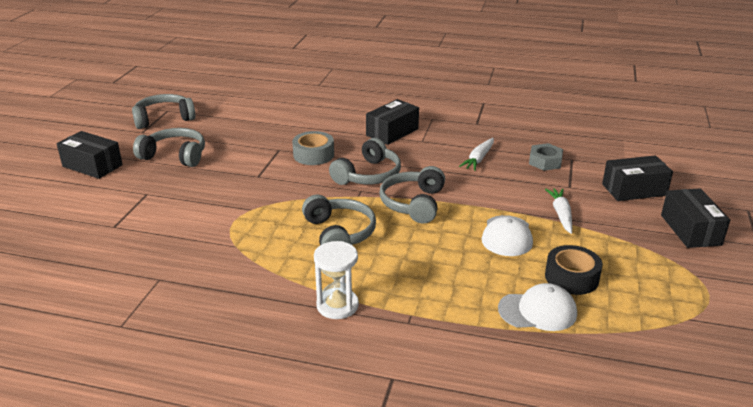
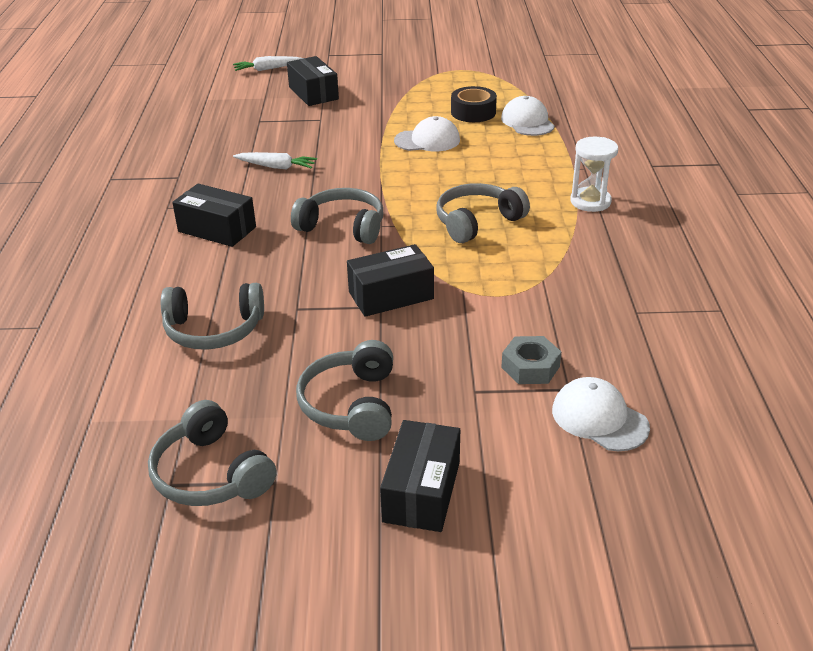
camera: 105 degrees left, 5 degrees up
grey tape [292,131,334,165] -> none
grey headphones [379,166,445,224] -> grey headphones moved to [161,283,264,350]
grey nut [529,143,563,171] -> grey nut moved to [501,336,561,384]
white carrot [545,188,572,234] -> white carrot moved to [233,56,302,71]
black box [661,188,730,248] -> black box moved to [347,244,434,317]
none -> white cap [552,377,650,451]

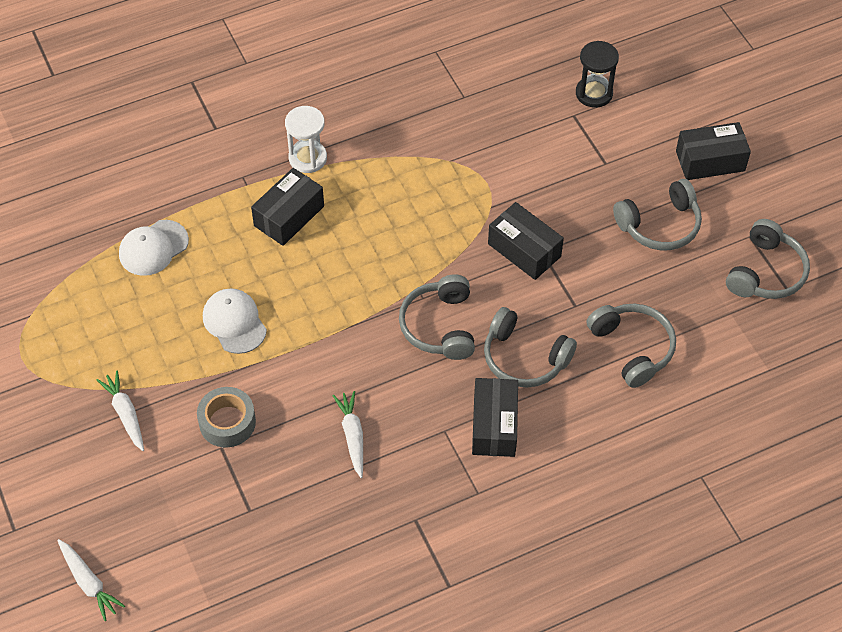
camera: 115 degrees left, 20 degrees up
black box [287,56,339,106] -> black box moved to [251,168,324,246]
grey headphones [437,183,530,243] -> grey headphones moved to [484,307,577,388]
black tape [451,86,497,122] -> none
grey nut [501,336,561,384] -> none
white cap [552,377,650,451] -> black hourglass [576,41,619,108]
none -> white carrot [97,371,144,451]
none -> grey tape [197,387,256,447]

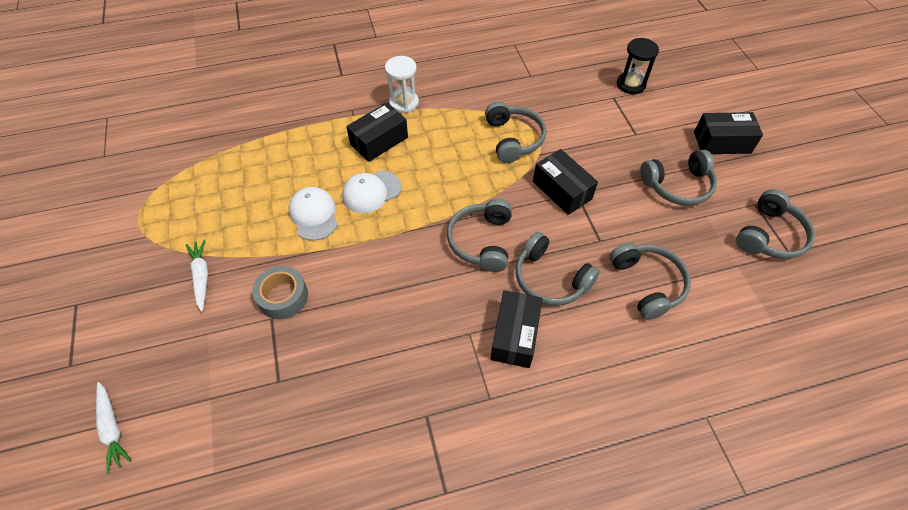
camera: 10 degrees right, 0 degrees up
white cap [119,220,189,276] -> white cap moved to [342,170,401,213]
white carrot [333,391,363,478] -> none
none -> grey headphones [485,101,546,163]

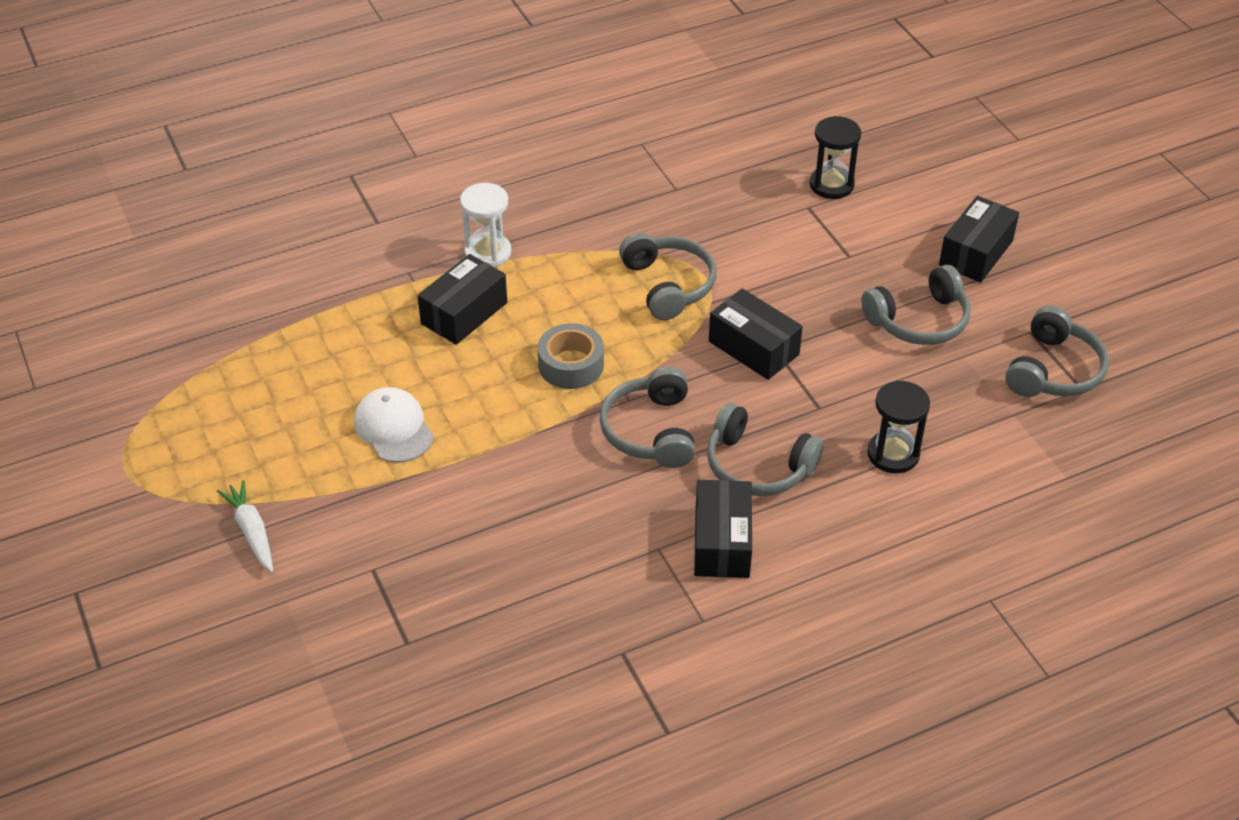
camera: 10 degrees left, 10 degrees down
white carrot [96,382,132,474] -> none
grey tape [252,266,308,319] -> grey tape moved to [537,323,604,389]
white cap [342,170,401,213] -> none
grey headphones [609,243,691,320] -> black hourglass [867,381,930,473]
black box [694,112,763,154] -> black box turned 45 degrees counterclockwise [939,196,1019,283]

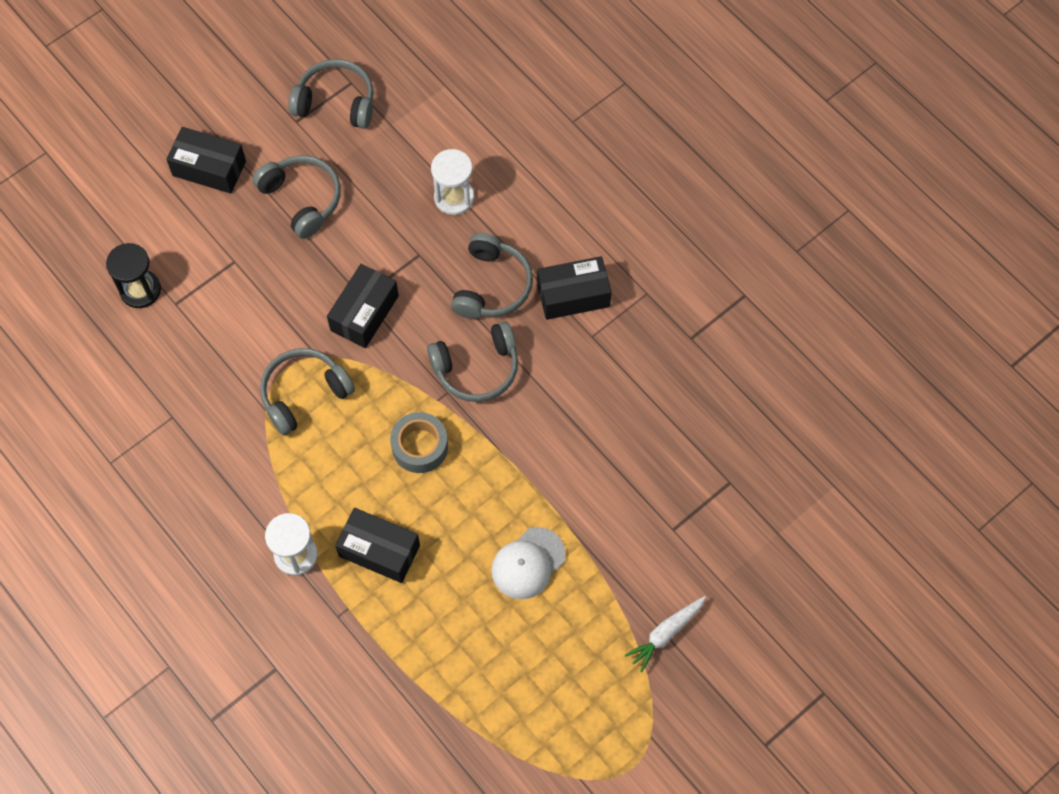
camera: 105 degrees left, 20 degrees up
black hourglass [867,381,930,473] -> white hourglass [431,149,474,215]

